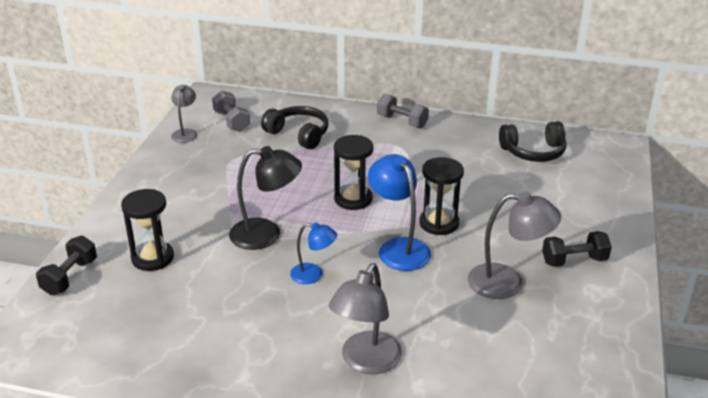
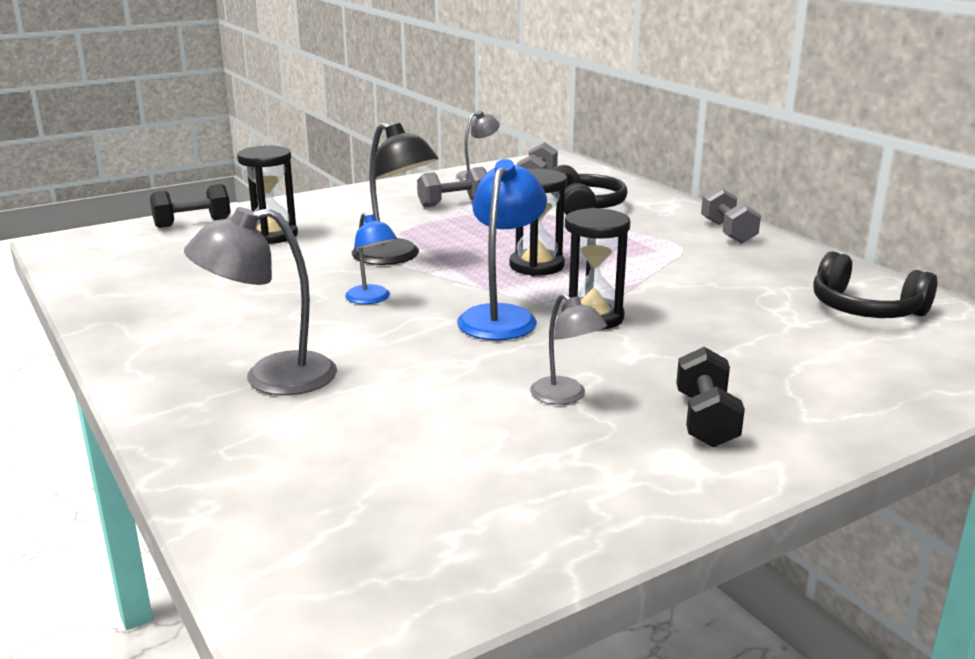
camera: 45 degrees right, 10 degrees down
grey lamp [468,192,561,299] -> grey lamp [530,293,607,405], size x0.60
black dumbbell [542,231,612,267] -> black dumbbell turned 60 degrees clockwise [676,347,745,447]
none -> grey dumbbell [417,167,487,207]

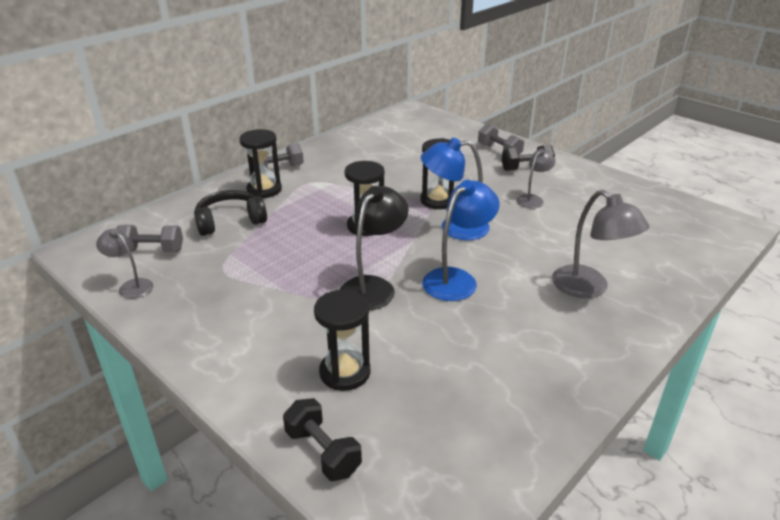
camera: 105 degrees left, 10 degrees up
blue lamp [345,212,397,304] -> blue lamp [422,180,500,301], size x1.67
grey dumbbell [417,167,487,207] -> grey dumbbell moved to [478,123,524,155]
black headphones [813,251,937,318] -> none
none -> black hourglass [239,129,282,198]

